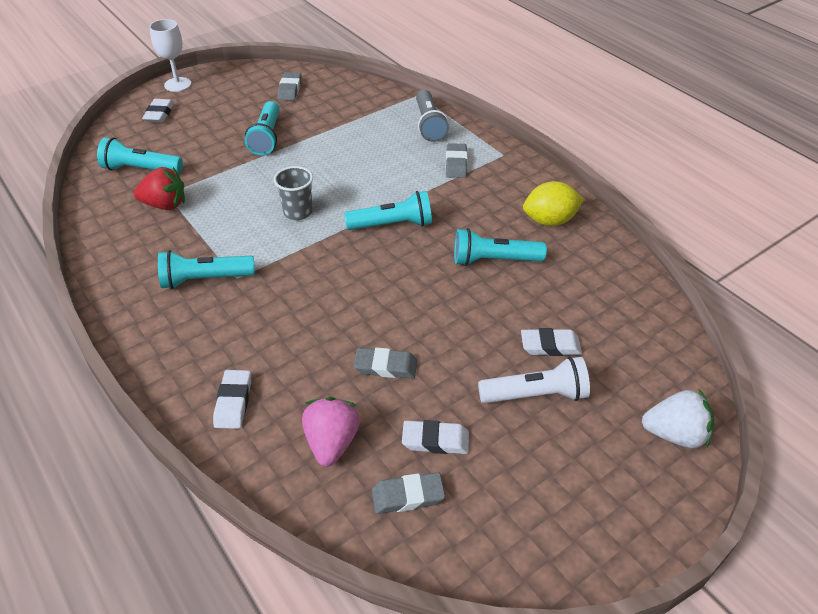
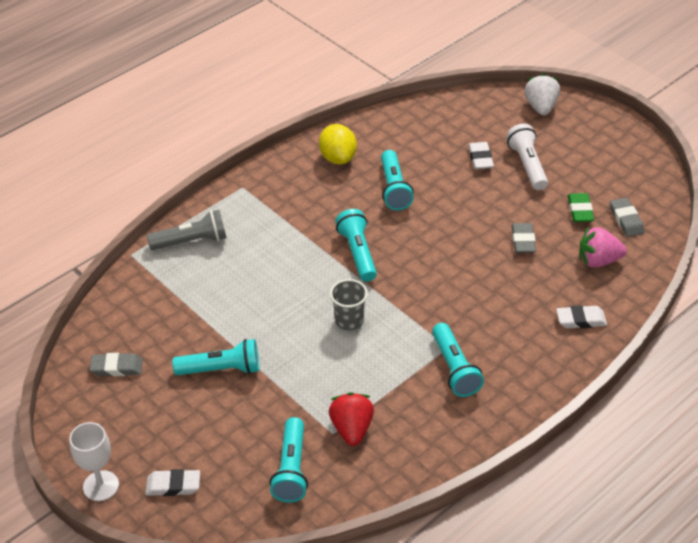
camera: 95 degrees left, 0 degrees up
white eraser [402,420,469,454] -> green eraser [568,193,594,222]
grey eraser [446,143,467,178] -> none

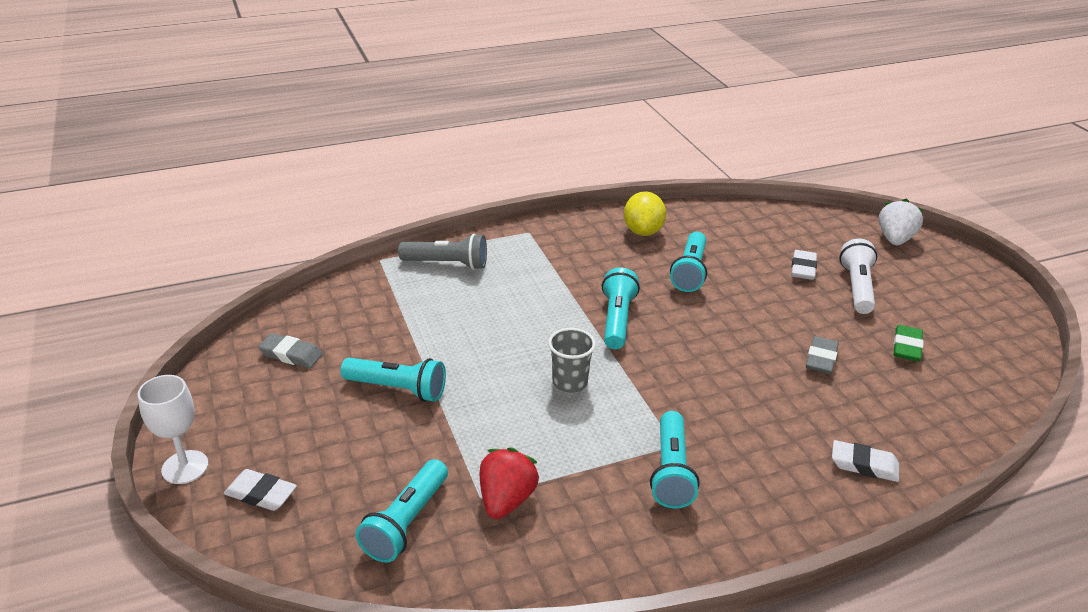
camera: 20 degrees right, 10 degrees down
pink strawberry [579,227,627,267] -> none
grey eraser [610,198,644,237] -> none

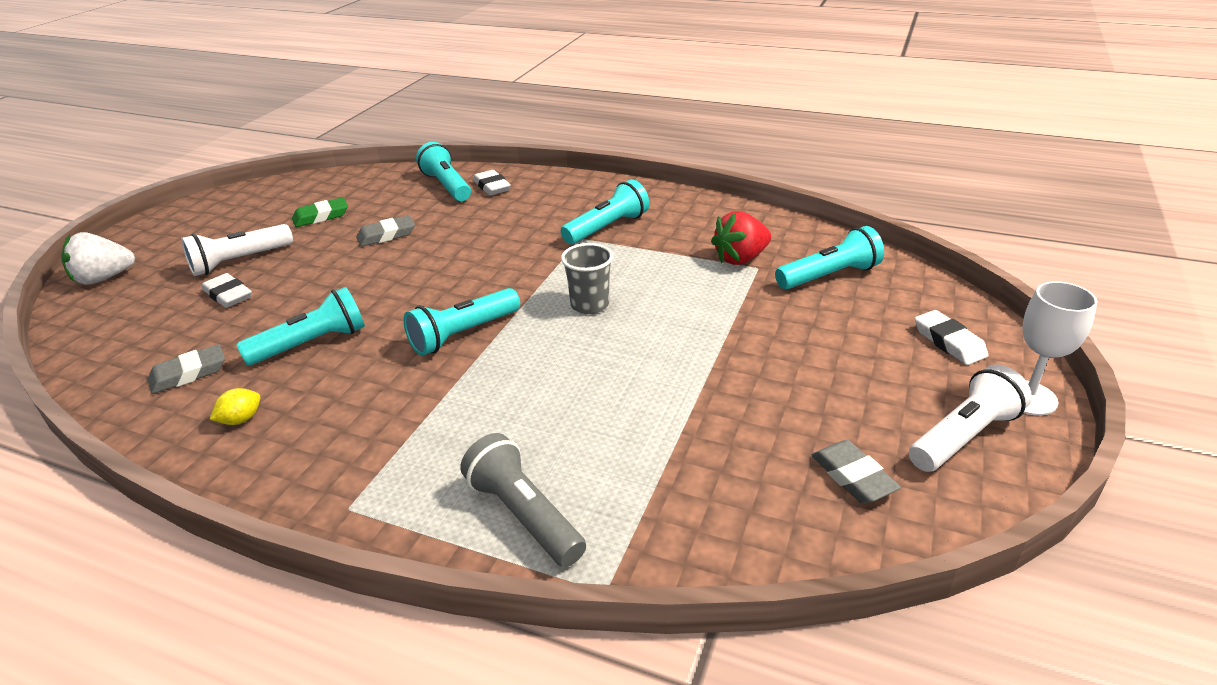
camera: 135 degrees left, 0 degrees up
turquoise flashlight [340,358,446,402] -> turquoise flashlight moved to [416,142,471,201]
yellow lemon [624,191,666,236] -> yellow lemon [210,388,261,425], size x0.52
white eraser [791,250,817,280] -> white eraser turned 75 degrees clockwise [202,273,252,308]
none -> grey eraser [148,344,225,394]
none -> white flashlight [909,365,1032,472]

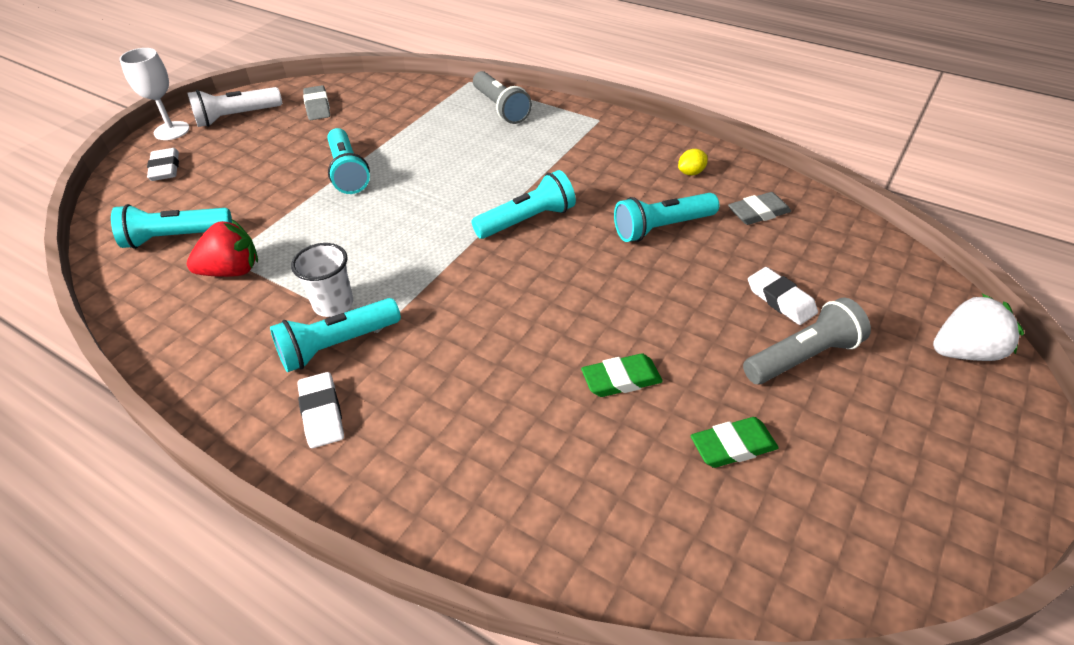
camera: 170 degrees left, 10 degrees up
white flashlight [181,224,293,276] -> grey flashlight [743,298,871,384]
grey eraser [356,215,415,247] -> green eraser [581,353,663,397]
turquoise flashlight [416,142,471,201] -> turquoise flashlight moved to [327,128,370,194]
white eraser [473,170,511,195] -> white eraser moved to [298,372,344,448]
grey cup [561,243,613,314] -> none
none -> white cup [291,243,353,317]

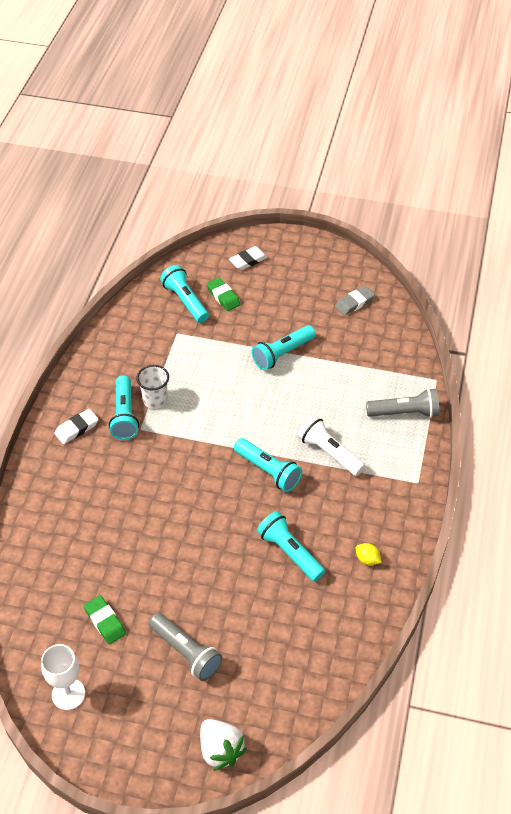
camera: 70 degrees right, 5 degrees up
white goblet [119,48,189,140] -> white goblet moved to [41,644,85,710]
white flashlight [187,87,282,127] -> white flashlight moved to [297,415,365,476]
red strawberry [187,219,258,277] -> none
turquoise flashlight [270,298,401,372] -> turquoise flashlight turned 135 degrees counterclockwise [109,375,139,440]
grey flashlight [473,71,532,124] -> grey flashlight turned 135 degrees counterclockwise [366,388,439,418]
green eraser [581,353,663,397] -> green eraser moved to [207,278,241,311]
grey eraser [728,192,791,225] -> none
white eraser [748,267,818,325] -> none

